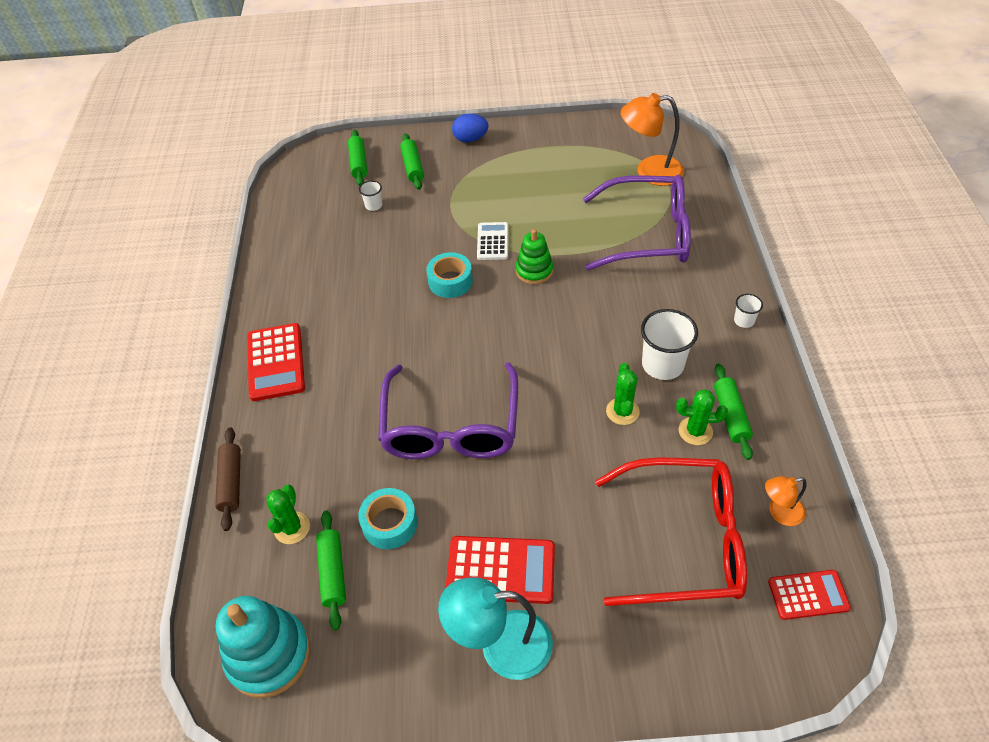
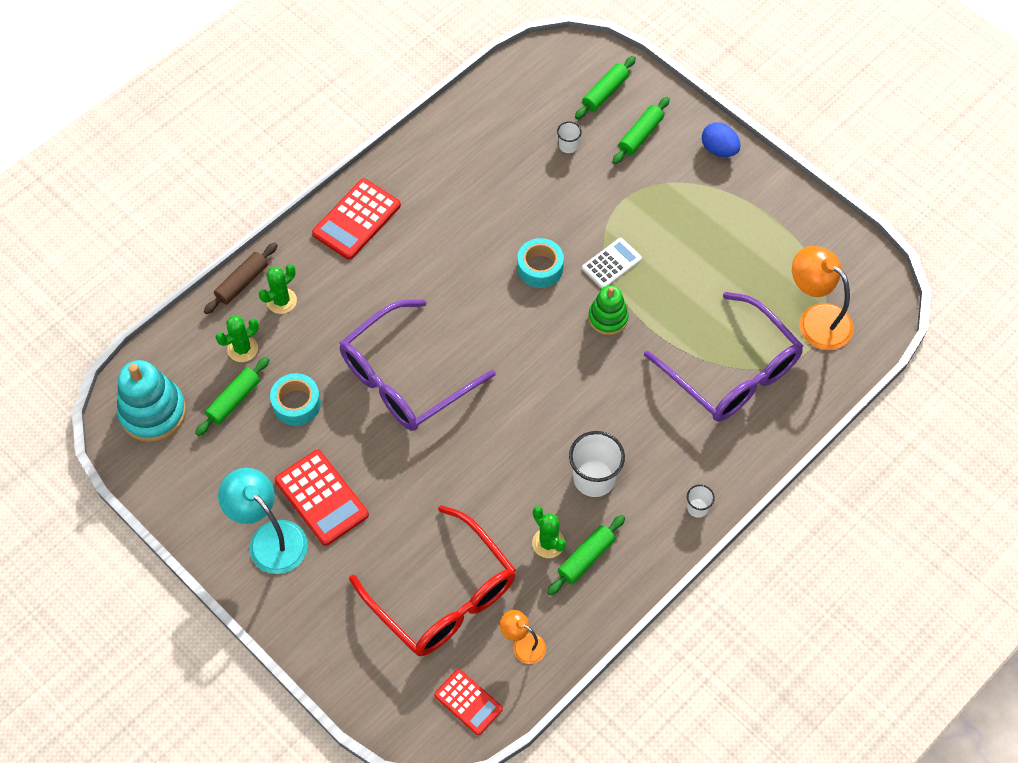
camera: 45 degrees right, 10 degrees up
green cactus [606,363,639,425] -> green cactus moved to [259,264,297,314]

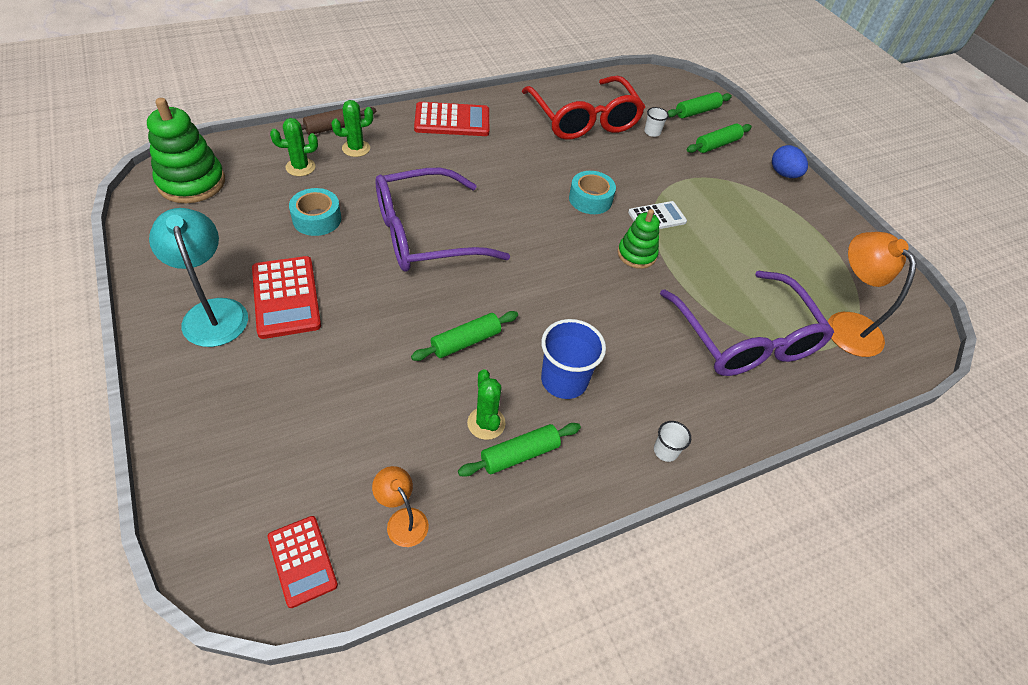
camera: 15 degrees right, 10 degrees down
turquoise stacking toy [117,360,186,442] -> green stacking toy [147,98,225,203]
green rolling pin [195,357,269,436] -> green rolling pin moved to [411,311,518,361]
red calculator [312,179,401,260] -> red calculator turned 150 degrees counterclockwise [414,102,489,136]
red glasses [349,505,516,656] -> red glasses moved to [522,76,645,140]
white cup [569,431,625,497] -> blue cup [541,319,606,399]

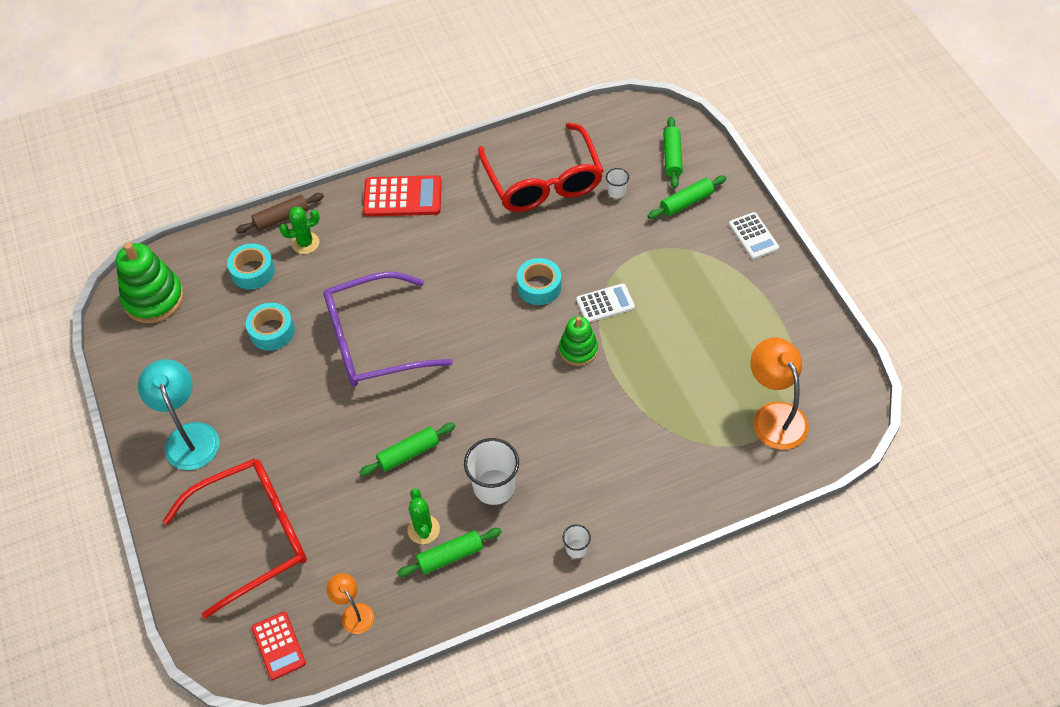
camera: 10 degrees right, 5 degrees up
red calculator [252,256,321,339] -> none
green cactus [270,118,318,176] -> turquoise tape [227,243,275,290]
blue cup [541,319,606,399] -> white cup [464,438,519,505]
purple glasses [660,271,834,376] -> none
green rolling pin [668,92,732,118] -> green rolling pin turned 60 degrees counterclockwise [663,117,683,188]
blue egg [772,145,808,178] -> white calculator [729,212,779,259]
none -> red glasses [163,458,307,619]

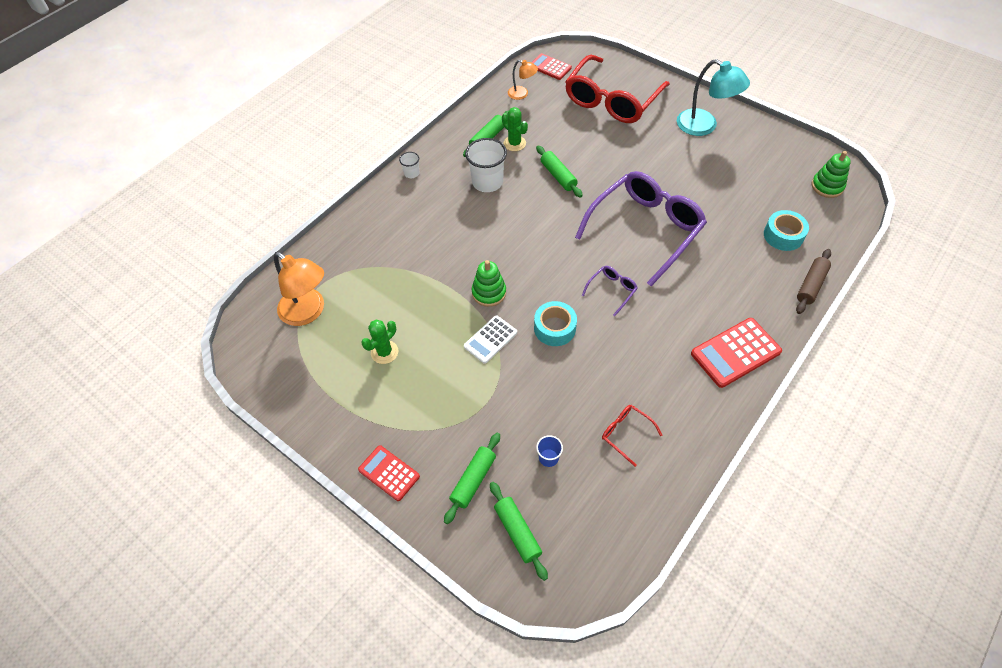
camera: 150 degrees right, 0 degrees up
green stacking toy [116,242,184,323] -> green stacking toy [811,151,851,198], size x0.62
turquoise tape [246,303,295,351] -> none
green cactus [279,207,320,254] -> green cactus moved to [361,320,398,364]
green rolling pin [359,423,456,476] -> green rolling pin turned 60 degrees counterclockwise [536,145,583,198]
red glasses [478,123,603,212] -> red glasses [602,405,662,467], size x0.41
white cup [606,168,629,198] -> blue cup [536,435,563,467]
white calculator [729,212,779,259] -> red calculator [358,445,420,501]
none -> purple glasses [582,266,638,316]

